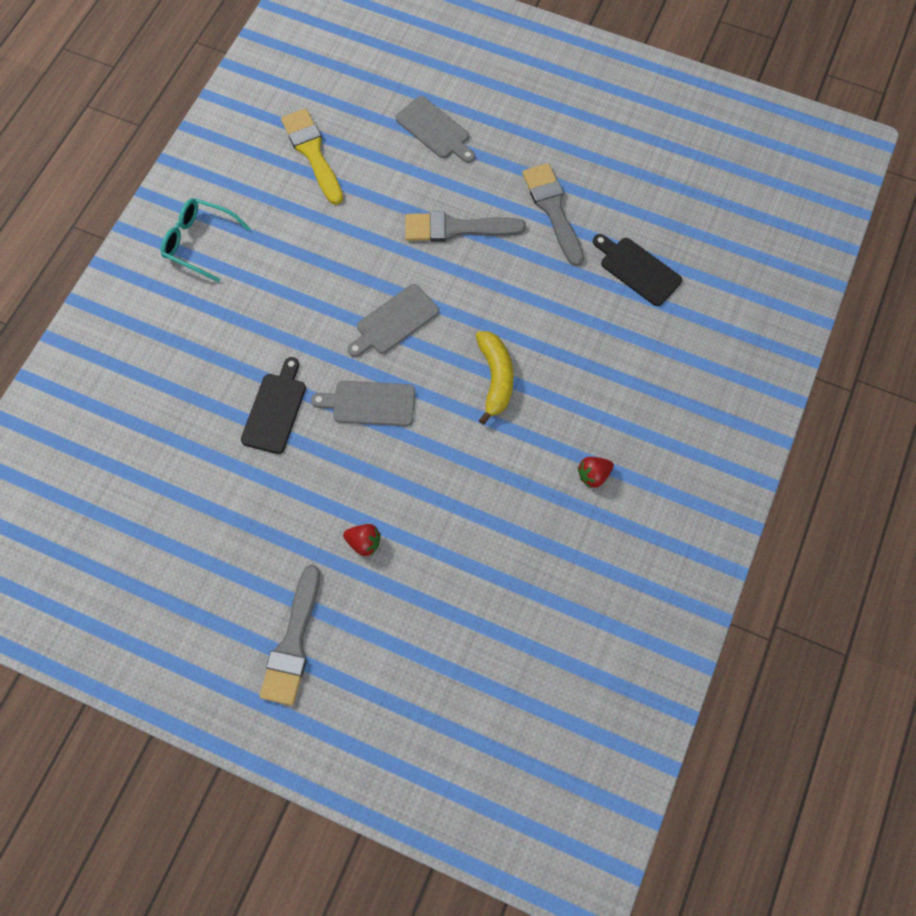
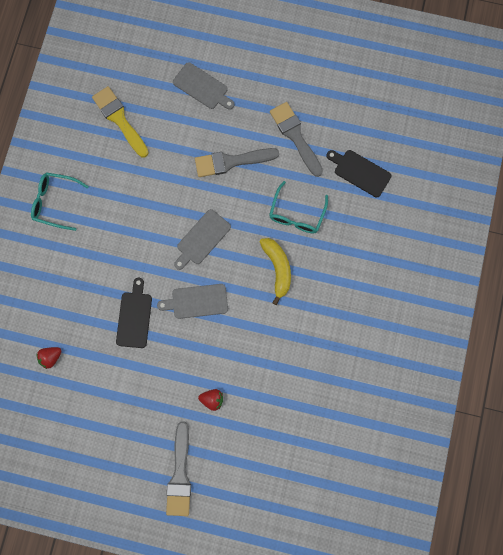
camera: 10 degrees left, 10 degrees up
red strawberry [578,457,614,488] -> red strawberry moved to [37,347,61,369]
none -> turquoise glasses [269,181,328,233]

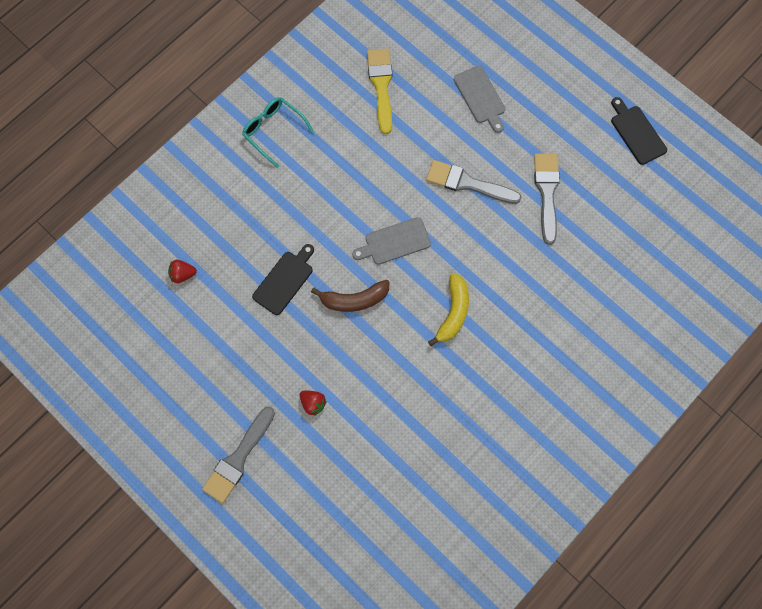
camera: 30 degrees right, 5 degrees down
grey cutting board [157,284,228,319] -> brown banana [311,280,390,312]
turquoise glasses [269,181,328,233] -> none
black cutting board [326,150,392,197] -> black cutting board moved to [611,97,667,165]

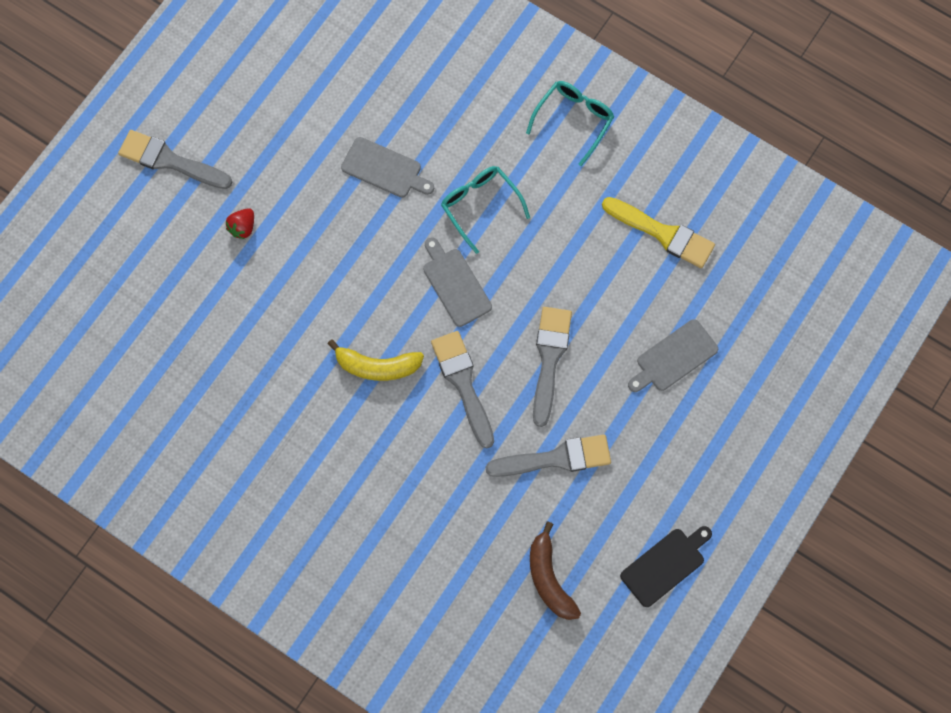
camera: 80 degrees right, 0 degrees up
red strawberry [168,260,197,283] -> none
black cutting board [252,244,314,315] -> grey cutting board [341,137,434,198]
brown banana [311,280,390,312] -> brown banana moved to [530,521,581,620]
yellow brush [367,48,393,134] -> yellow brush turned 45 degrees clockwise [602,197,715,268]
none -> grey brush [431,331,494,448]
none -> turquoise glasses [441,166,530,254]

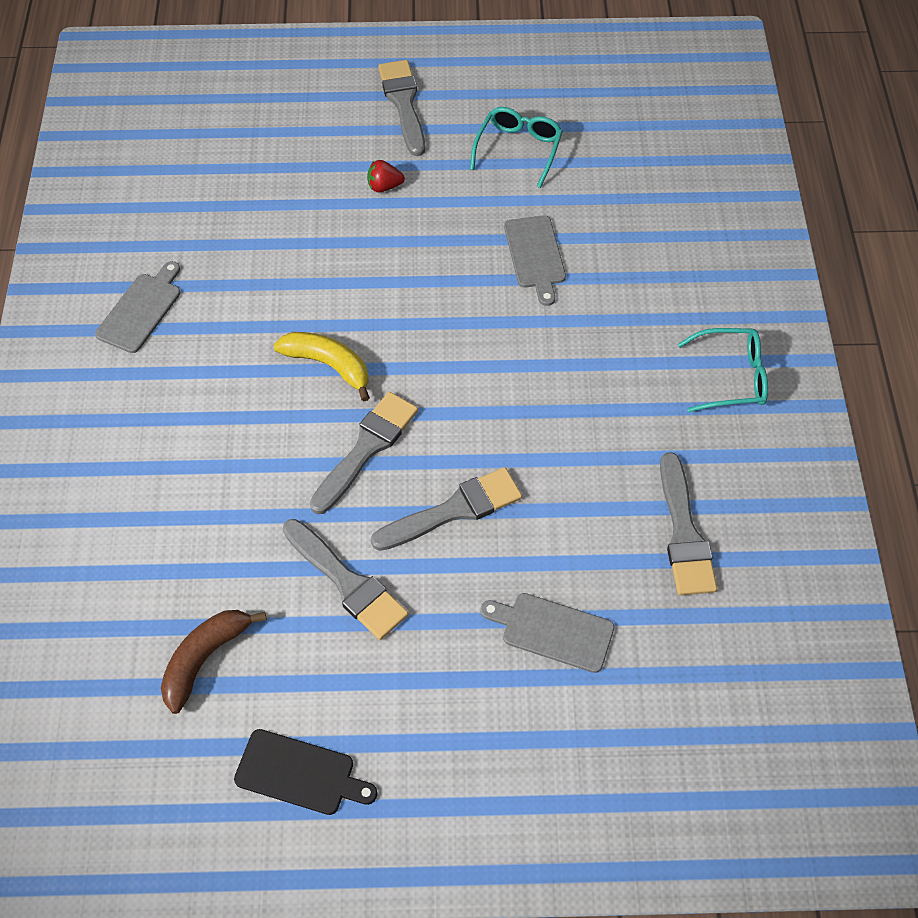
camera: 55 degrees right, 15 degrees down
yellow banana [328,339,424,381] -> yellow banana turned 150 degrees clockwise [274,332,370,401]
grey cutting board [423,237,492,327] -> grey cutting board moved to [95,261,180,353]
turquoise glasses [441,166,530,254] -> turquoise glasses moved to [470,107,563,188]
yellow brush [602,197,715,268] -> grey brush [660,452,717,595]

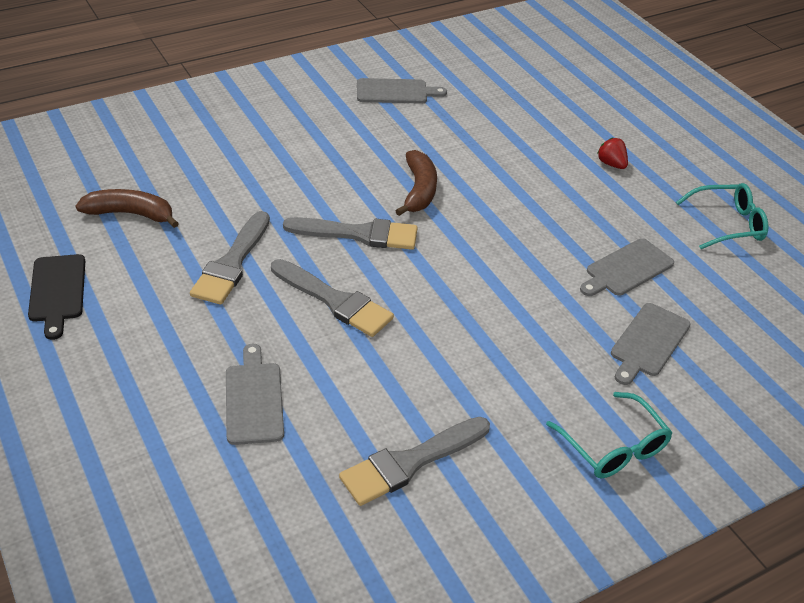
camera: 60 degrees right, 15 degrees down
yellow banana [274,332,370,401] -> brown banana [396,150,437,216]
grey brush [378,60,425,156] -> none
none -> grey cutting board [611,303,690,385]

